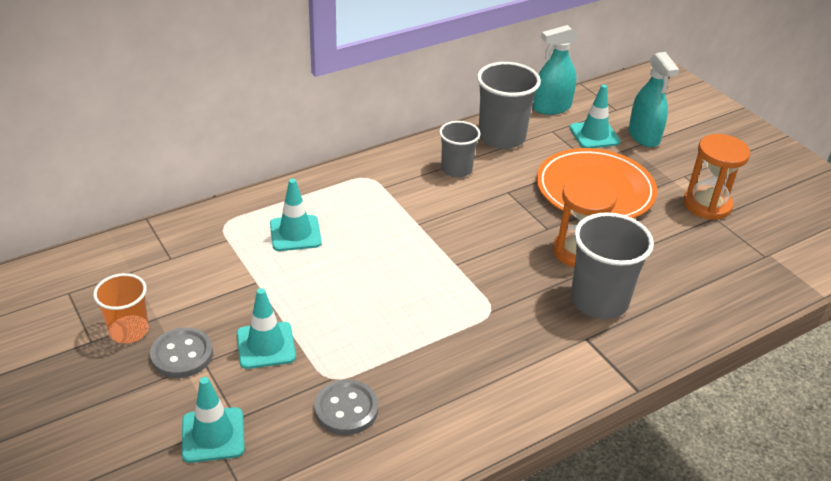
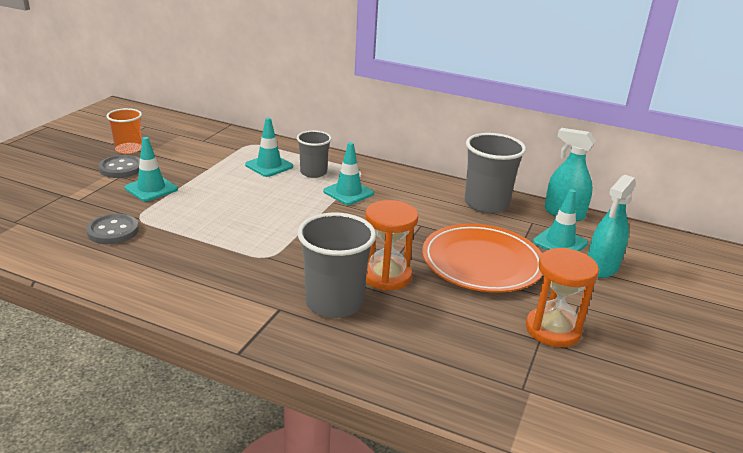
camera: 55 degrees right, 10 degrees down
turquoise traffic cone [182,377,245,463] -> turquoise traffic cone moved to [323,142,374,205]
grey cup [439,121,480,177] -> grey cup moved to [297,131,332,178]

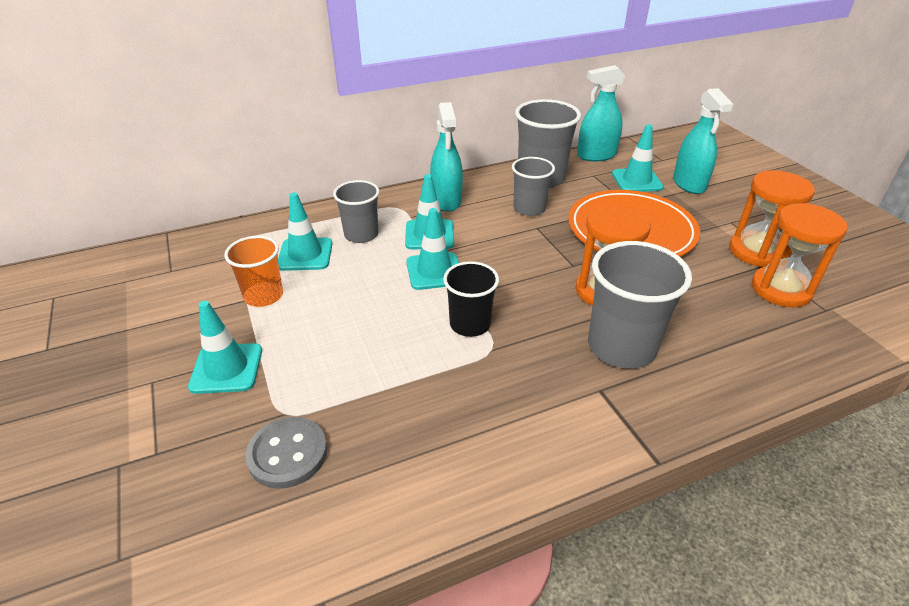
camera: 45 degrees left, 10 degrees up
grey button [99,155,140,178] -> none
orange cup [106,108,142,154] -> orange cup moved to [224,236,283,307]
none -> turquoise traffic cone [406,208,459,290]
none -> turquoise spray bottle [430,102,463,212]
none -> black cup [443,261,499,337]
none -> grey cup [512,157,555,216]
none -> orange hourglass [752,203,848,307]

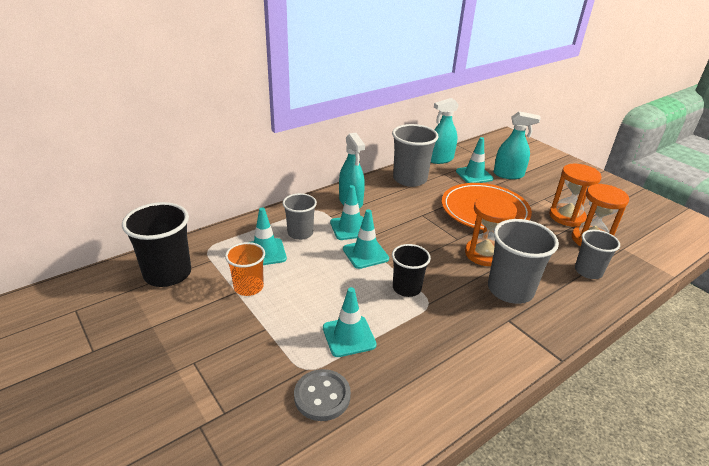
camera: 15 degrees left, 5 degrees down
turquoise traffic cone [188,301,262,394] -> turquoise traffic cone moved to [323,287,377,357]
grey cup [512,157,555,216] -> grey cup moved to [575,230,620,279]
turquoise spray bottle [673,88,733,194] -> turquoise spray bottle turned 60 degrees counterclockwise [493,111,541,179]
none -> black cup [122,202,191,287]

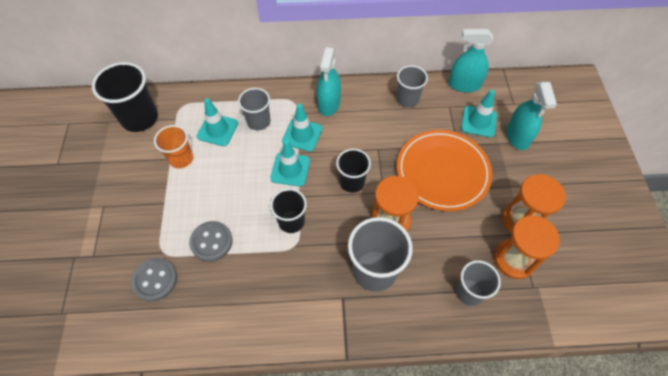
camera: 35 degrees right, 25 degrees up
turquoise traffic cone [323,287,377,357] -> grey button [189,221,233,262]
grey cup [392,124,439,187] -> grey cup [396,65,428,108], size x0.63
turquoise spray bottle [493,111,541,179] -> turquoise spray bottle turned 45 degrees clockwise [506,82,557,150]
none -> black cup [336,149,371,193]

